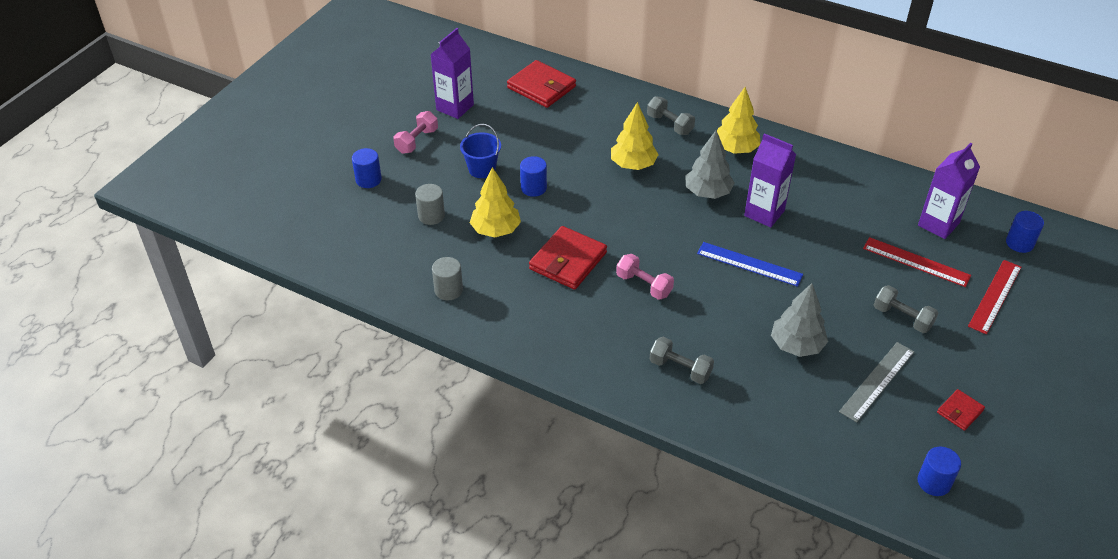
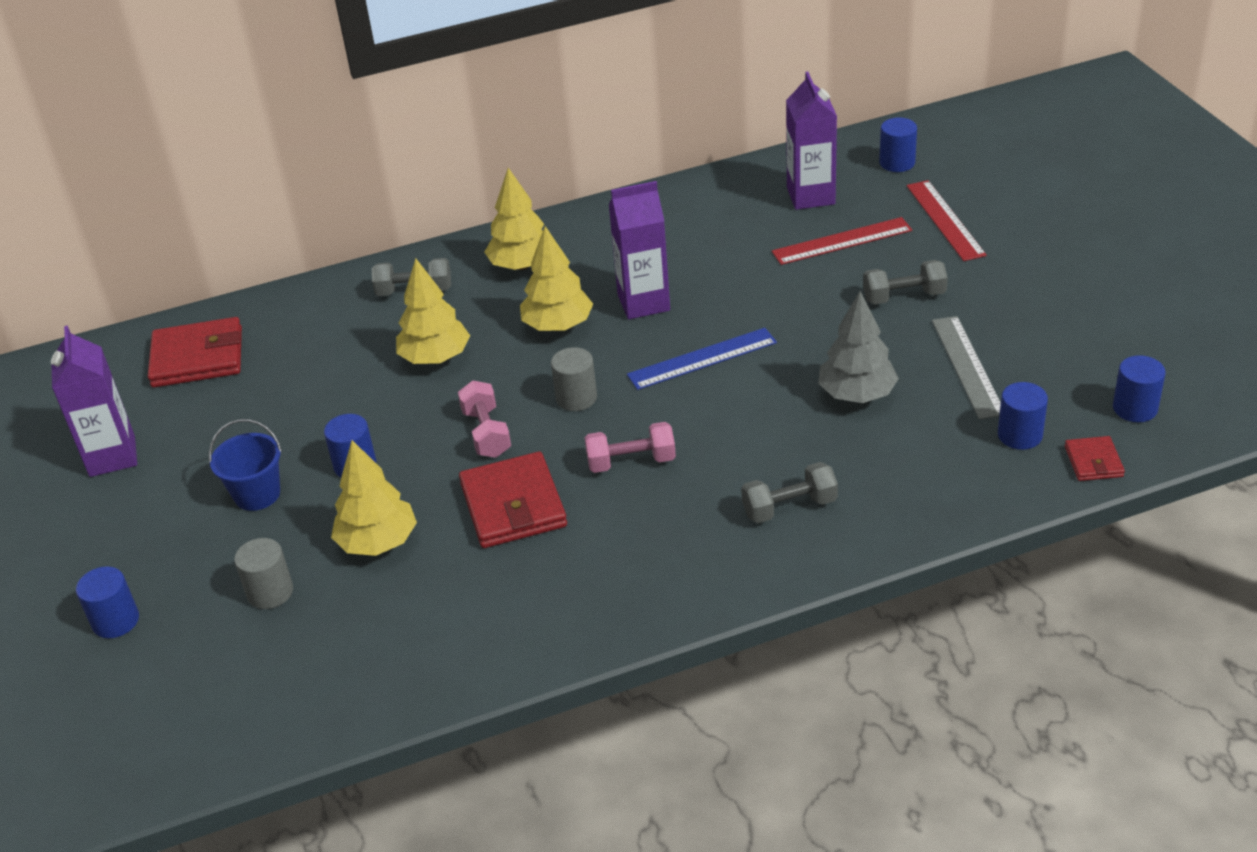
camera: 45 degrees left, 5 degrees down
pink dumbbell [393,111,438,154] -> pink dumbbell moved to [458,380,511,458]
grey cylinder [432,257,463,300] -> grey cylinder moved to [551,347,597,411]
grey tree [685,130,735,199] -> yellow tree [520,226,593,331]
red wallet [937,389,985,431] -> red wallet moved to [1065,436,1125,481]
none -> blue cylinder [998,382,1048,450]

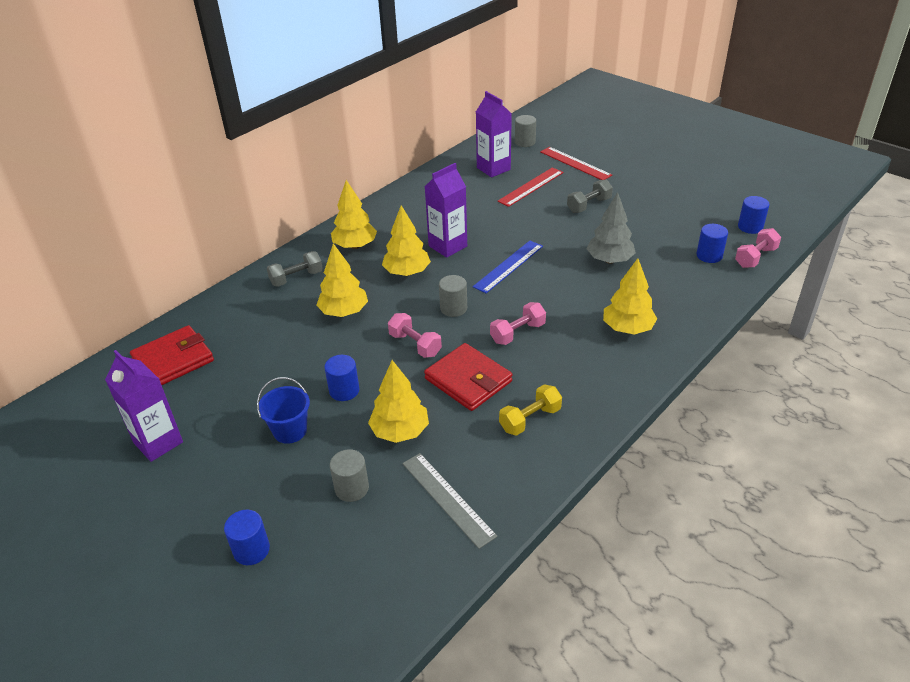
camera: 30 degrees left, 0 degrees up
grey dumbbell [741,462,838,523] -> yellow tree [603,258,657,335]
blue cylinder [879,118,917,172] -> grey cylinder [515,115,536,147]
grey ruler [932,316,1001,419] -> grey ruler moved to [402,453,497,549]
red wallet [1065,436,1125,481] -> pink dumbbell [735,228,781,268]
none -> yellow dumbbell [499,384,562,436]

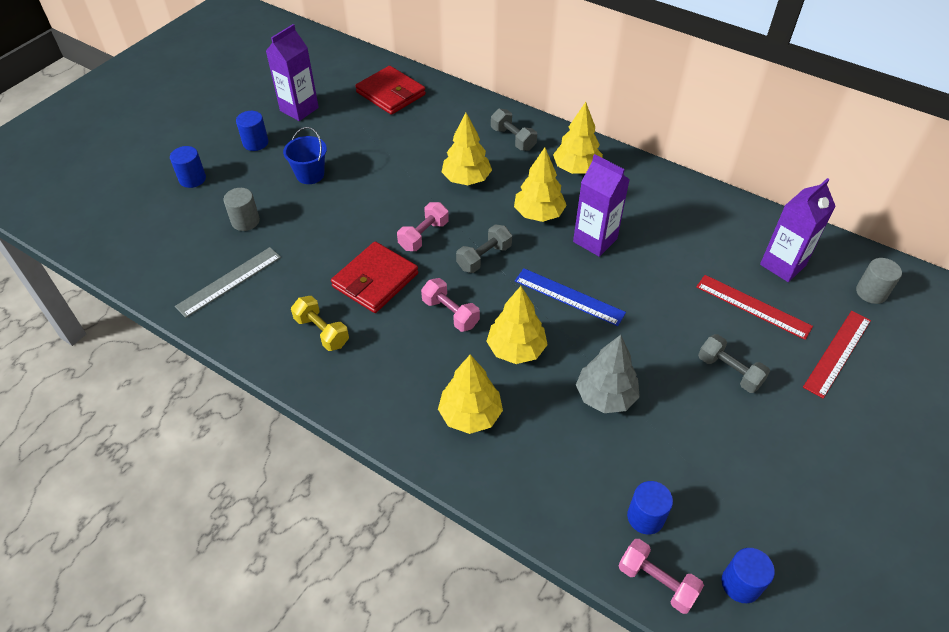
camera: 80 degrees right, 10 degrees up
blue cylinder [324,355,359,401] -> blue cylinder moved to [236,111,268,151]
yellow tree [368,360,429,443] -> yellow tree moved to [486,286,548,364]
grey cylinder [439,275,467,317] -> grey dumbbell [456,224,512,273]

